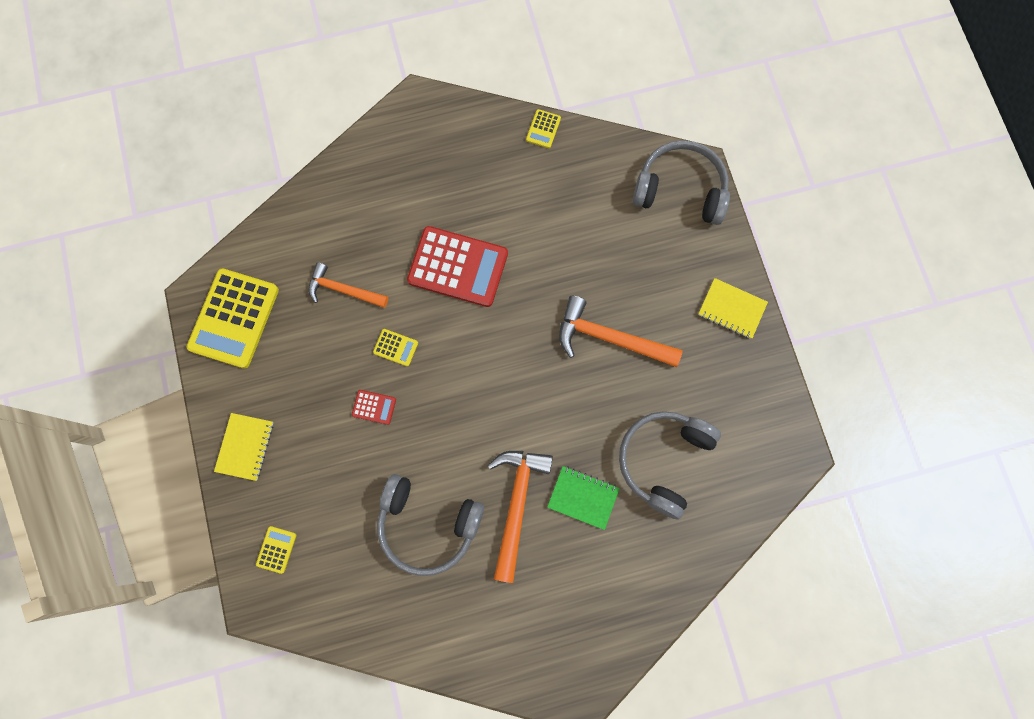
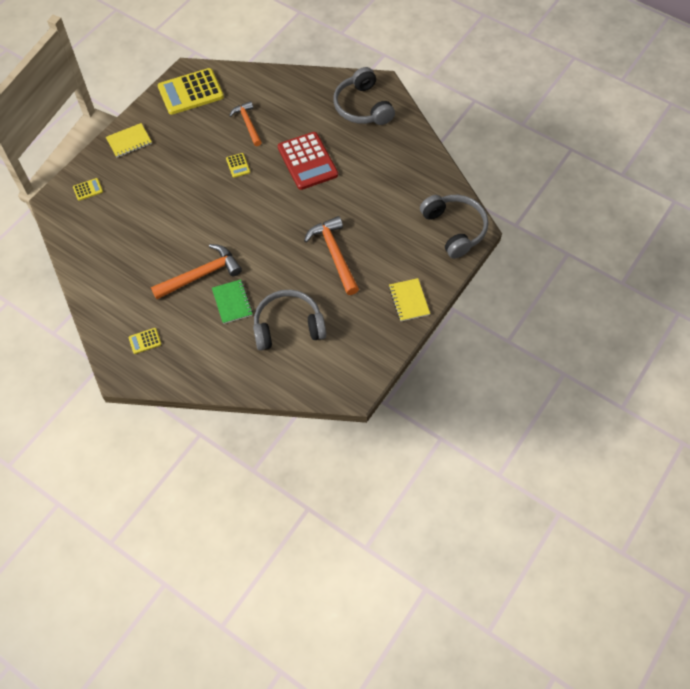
camera: 50 degrees right, 15 degrees down
red calculator [352,390,396,425] -> none
grey headphones [377,474,484,576] -> grey headphones moved to [333,67,395,125]
yellow calculator [526,109,561,148] -> yellow calculator moved to [128,328,161,354]

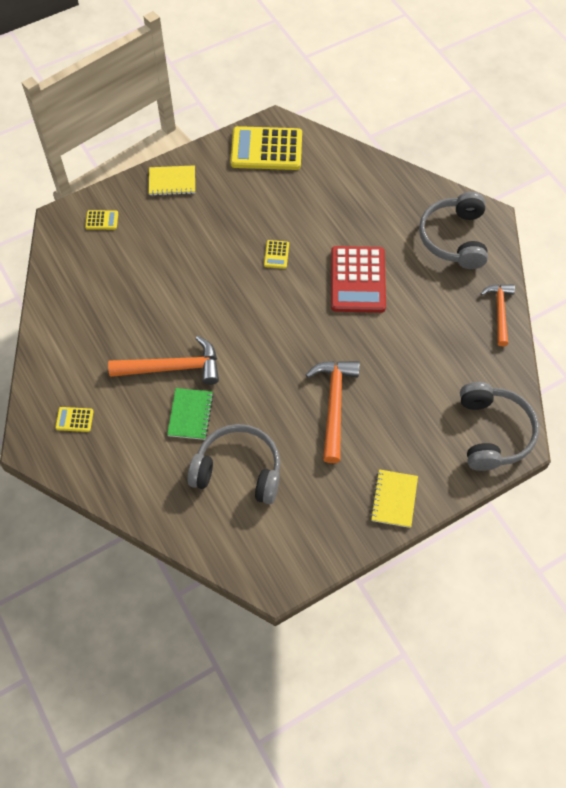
camera: 25 degrees right, 0 degrees up
orange hammer [229,101,262,146] -> orange hammer moved to [481,284,515,346]

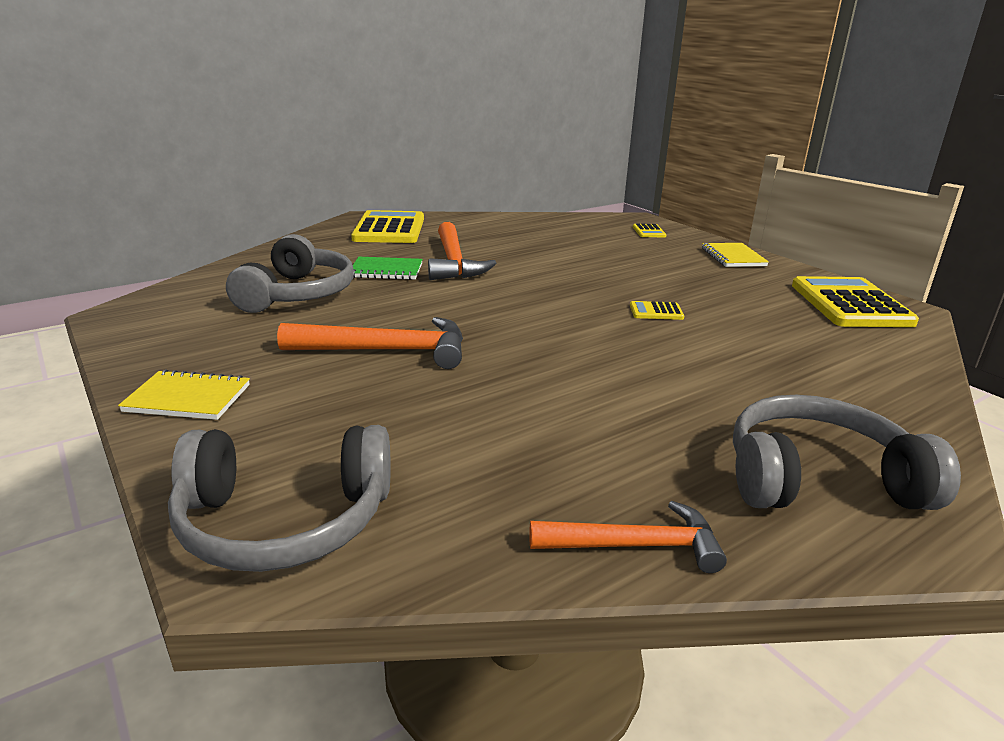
camera: 85 degrees right, 35 degrees down
yellow calculator [55,407,94,432] -> yellow calculator [351,210,424,243], size x2.34
red calculator [331,246,386,313] -> none

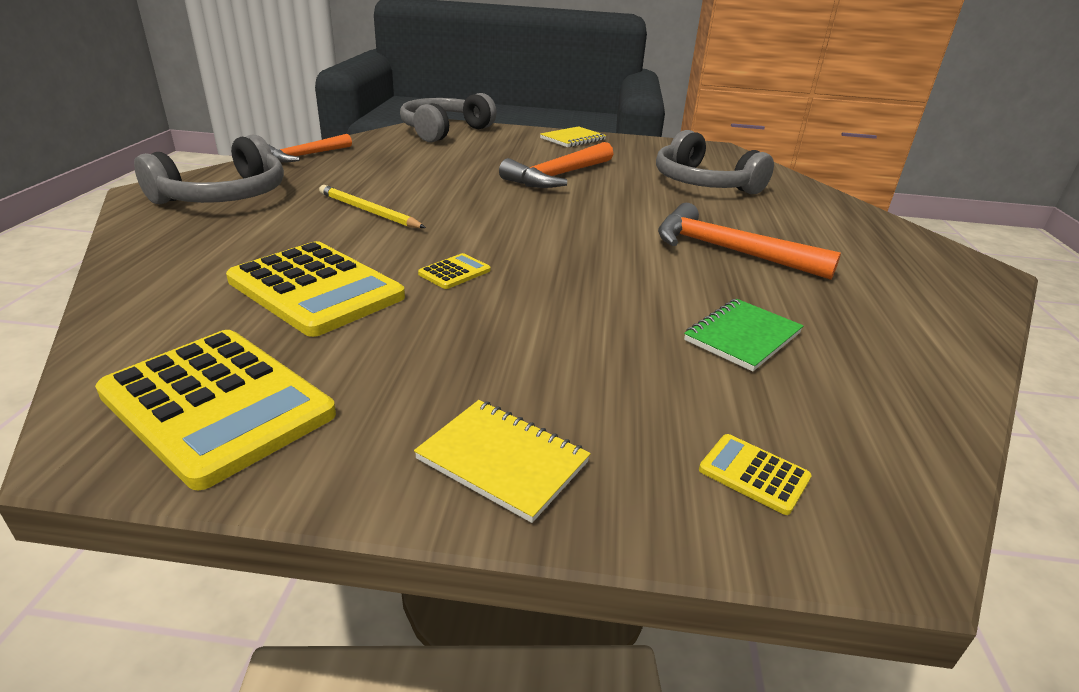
camera: 130 degrees right, 5 degrees up
yellow calculator [351,210,424,243] -> yellow calculator moved to [226,241,405,337]
green notebook [353,257,423,280] -> green notebook moved to [684,299,804,372]
none -> yellow pencil [319,185,426,228]

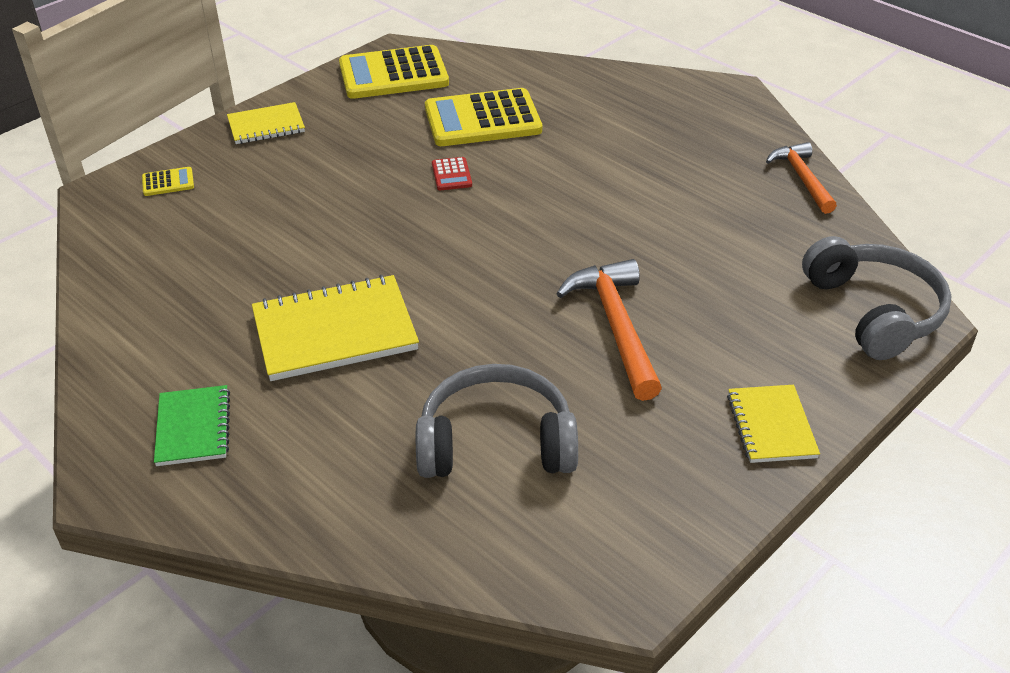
camera: 130 degrees right, 10 degrees up
grey headphones [134,134,284,204] -> none
yellow pencil [319,185,426,228] -> none
yellow calculator [418,253,490,289] -> red calculator [432,157,472,190]
orange hammer [658,203,841,280] -> yellow notebook [252,275,419,381]
green notebook [684,299,804,372] -> green notebook moved to [154,385,230,466]

